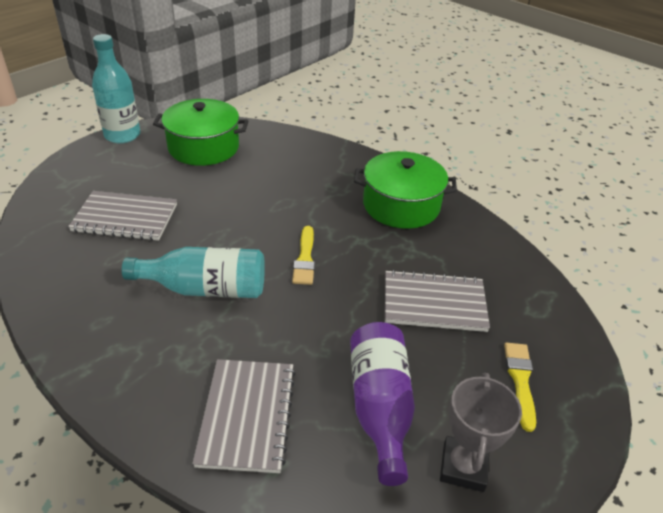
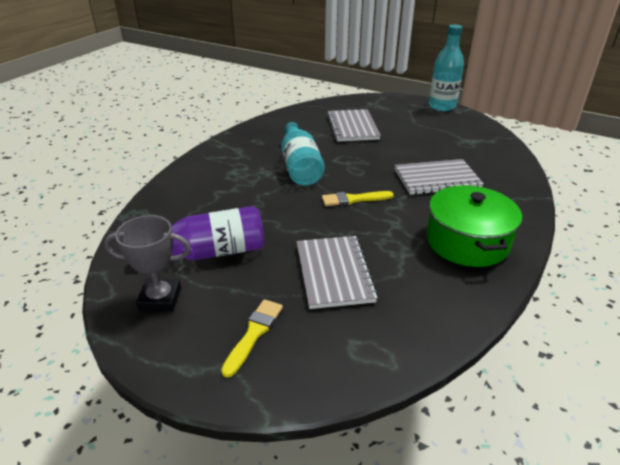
camera: 80 degrees right, 5 degrees down
green pot [153,99,248,166] -> none
grey notebook [192,359,296,473] -> grey notebook moved to [394,159,484,195]
yellow brush [504,343,536,432] -> yellow brush turned 60 degrees counterclockwise [221,299,283,378]

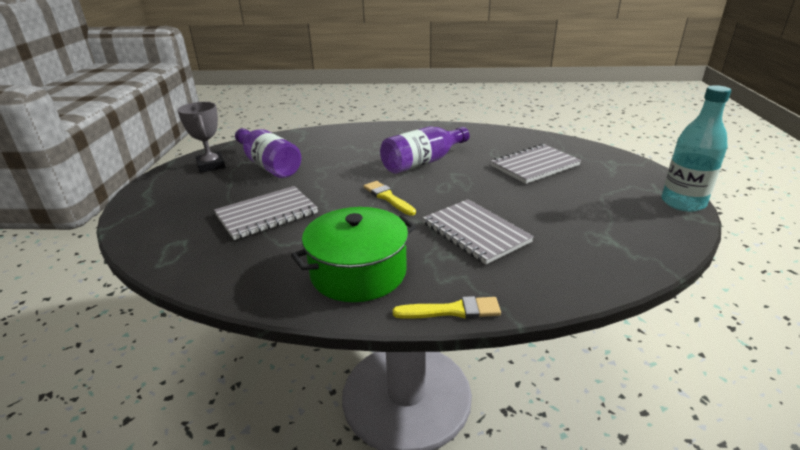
camera: 65 degrees right, 5 degrees down
yellow brush [221,299,283,378] -> yellow brush moved to [393,296,501,319]
turquoise bottle [281,122,325,186] -> purple bottle [380,126,470,174]

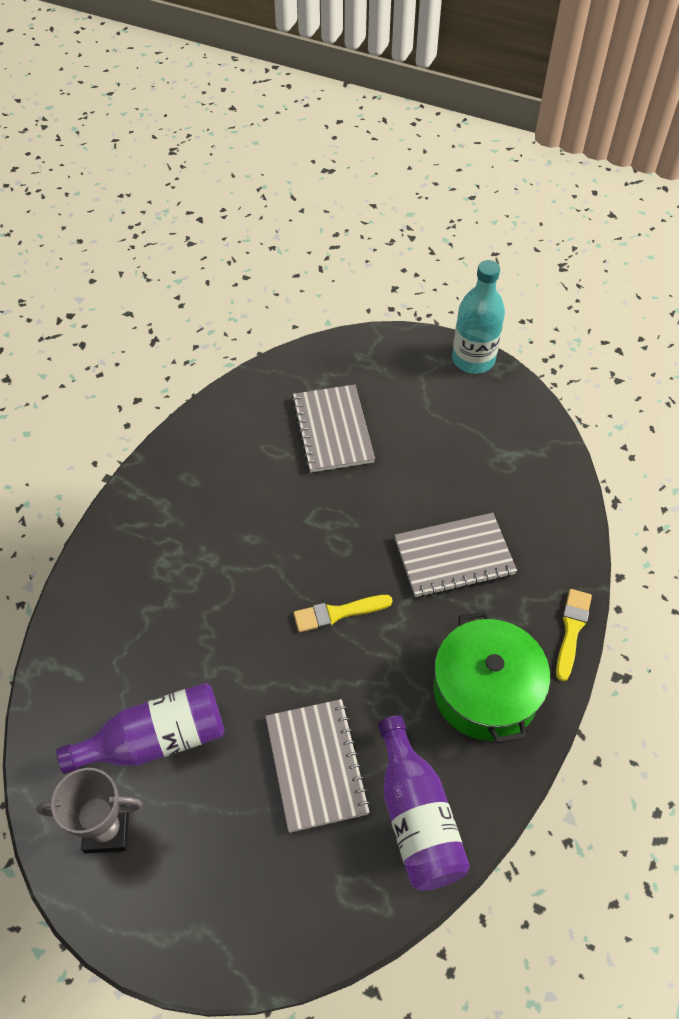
camera: 70 degrees left, 25 degrees up
purple bottle [380,126,470,174] -> purple bottle moved to [378,715,470,891]

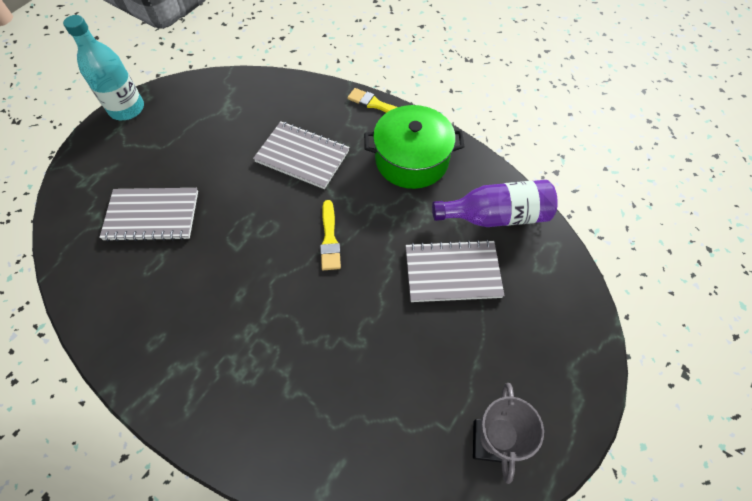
camera: 80 degrees left, 5 degrees up
purple bottle [56,683,225,774] -> none
grey notebook [394,513,517,597] -> grey notebook turned 60 degrees counterclockwise [253,121,350,189]

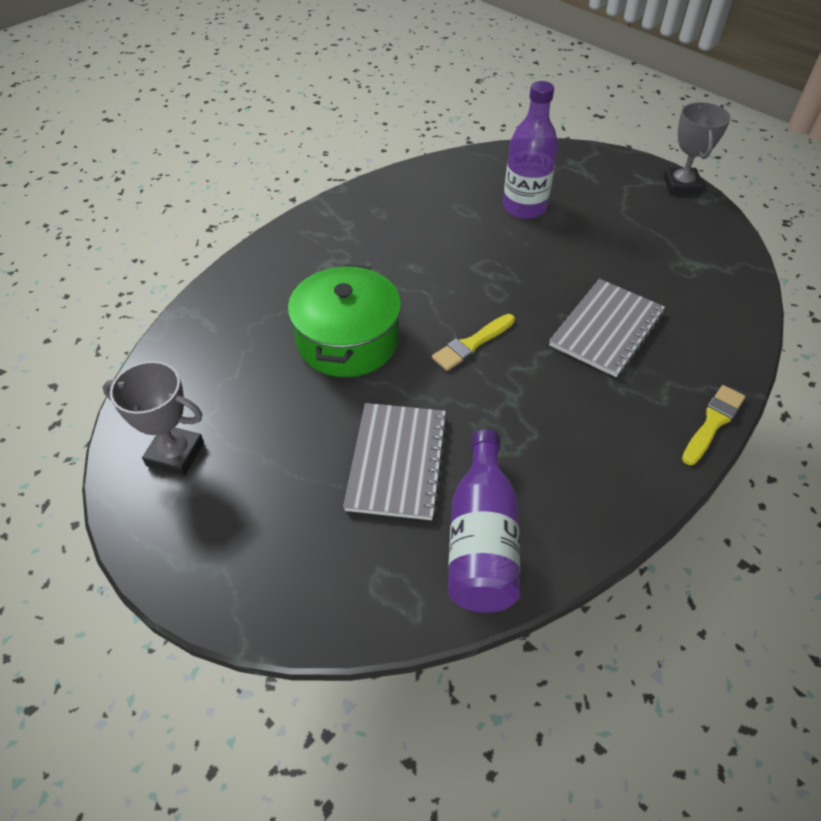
camera: 100 degrees right, 10 degrees down
turquoise bottle [63,15,144,120] -> grey trophy [663,102,731,195]
grey notebook [99,188,198,242] -> purple bottle [503,81,558,219]
yellow brush [320,200,341,270] -> yellow brush turned 45 degrees counterclockwise [432,314,515,371]
green pot [364,105,464,189] -> green pot moved to [288,264,401,377]

